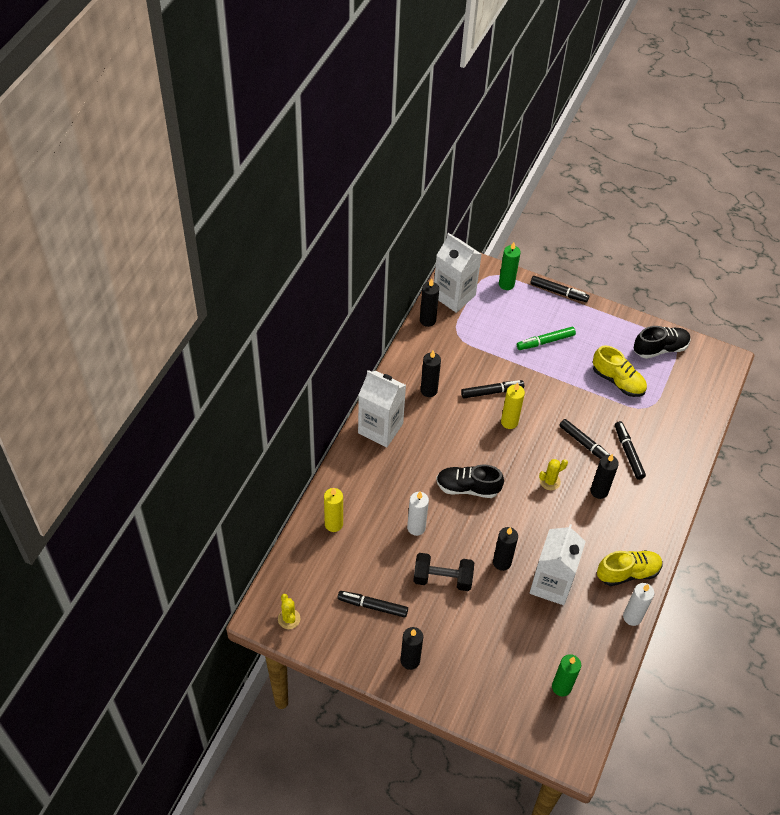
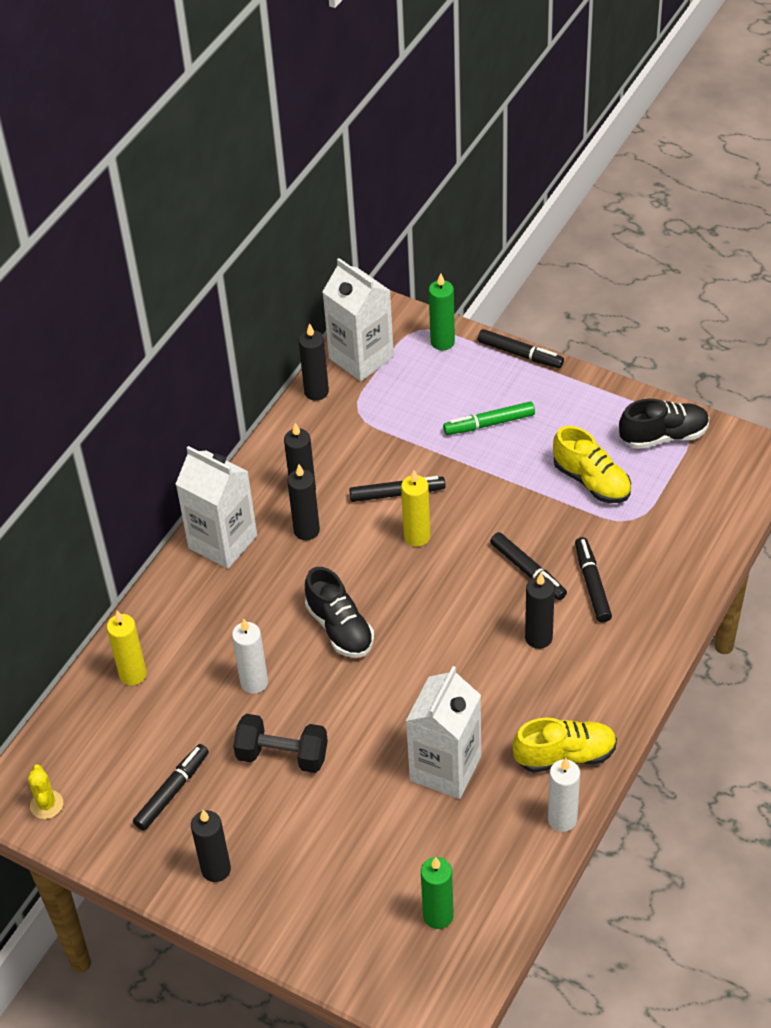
camera: 10 degrees right, 5 degrees down
black marker [337,591,408,618] -> black marker turned 105 degrees clockwise [133,744,209,831]
black shoe [436,465,504,498] -> black shoe turned 135 degrees counterclockwise [305,567,374,658]
black candle [493,527,518,571] -> black candle moved to [287,464,320,540]
yellow cactus [539,459,568,490] -> none

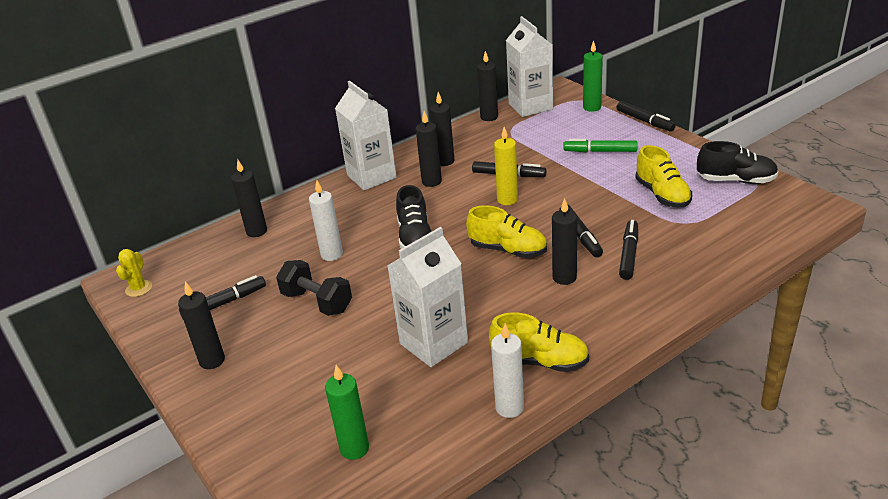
camera: 25 degrees right, 15 degrees down
yellow candle [107,611,147,685] -> black candle [231,159,267,237]
none -> yellow shoe [466,205,547,258]

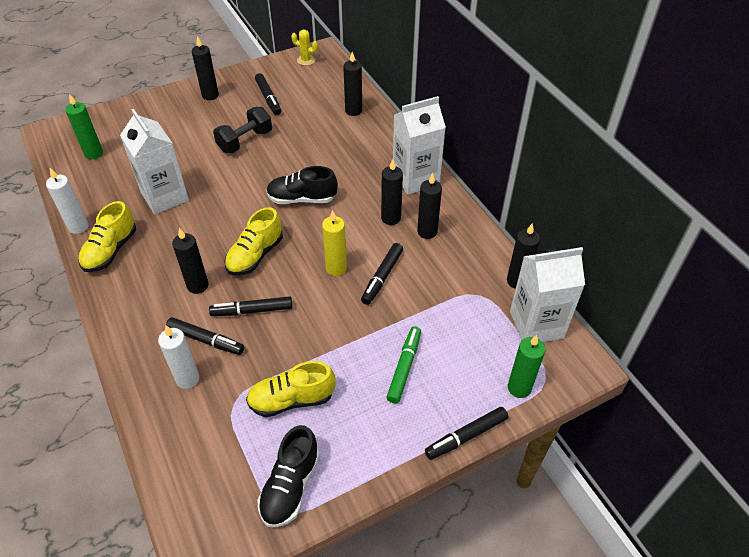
camera: 95 degrees right, 15 degrees up
white candle [309,180,343,261] -> white candle moved to [158,325,199,389]

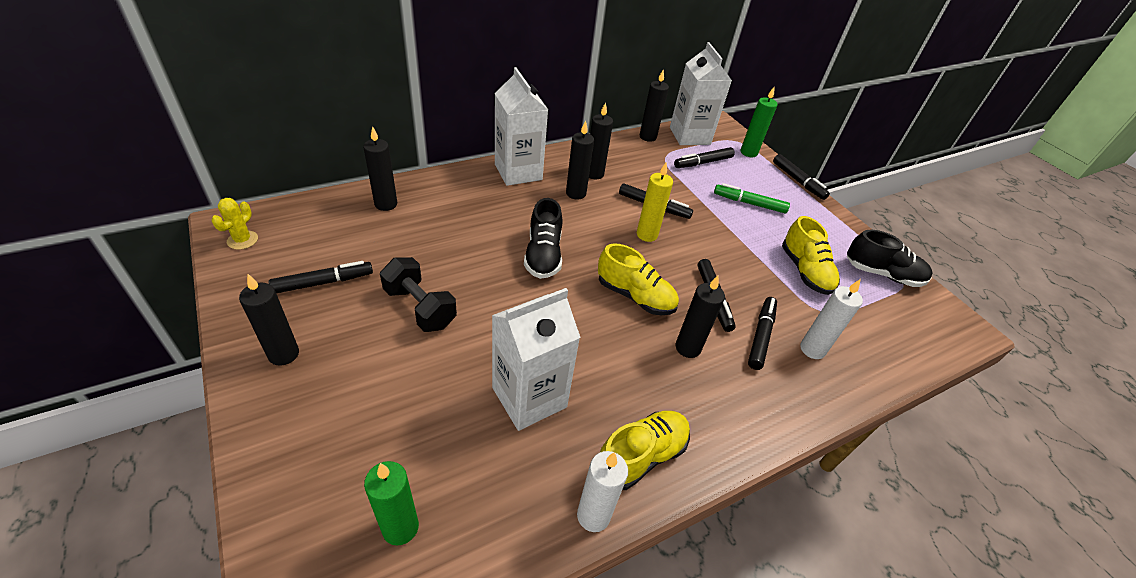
camera: 95 degrees left, 5 degrees down
yellow shoe [78,201,136,272] -> yellow shoe turned 60 degrees counterclockwise [600,411,690,490]
none -> black marker [674,147,735,168]

